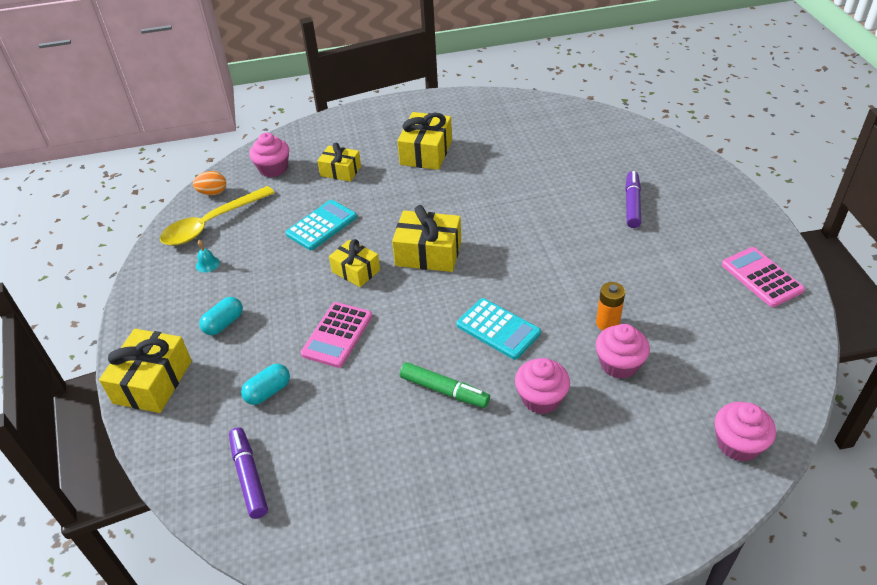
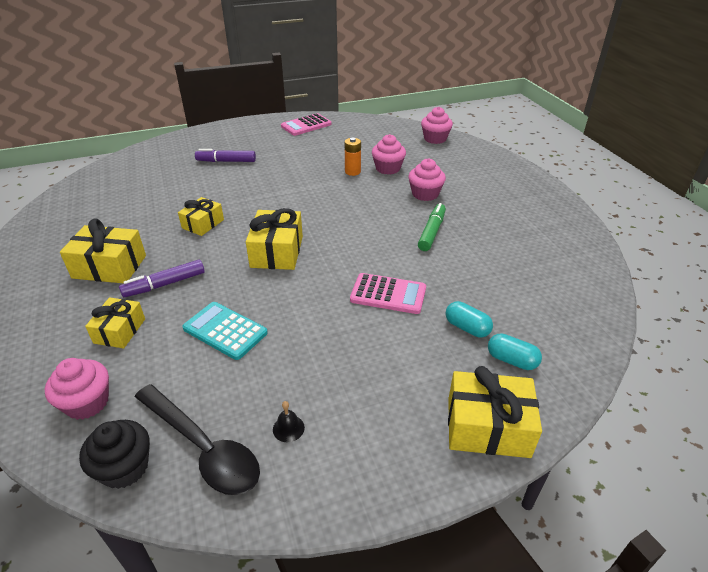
camera: 100 degrees left, 5 degrees down
yellow spoon [160,186,274,246] -> black spoon [134,384,260,495]
orange egg [193,171,226,195] -> black cupcake [79,420,150,489]
turquoise bell [196,240,220,273] -> black bell [273,401,305,442]
turquoise capsule [199,297,243,335] -> turquoise capsule moved to [488,333,542,370]
purple marker [229,427,268,519] -> purple marker moved to [119,260,205,297]
yellow gift [329,239,380,287] -> yellow gift moved to [178,197,224,236]
turquoise calculator [457,298,541,360] -> none

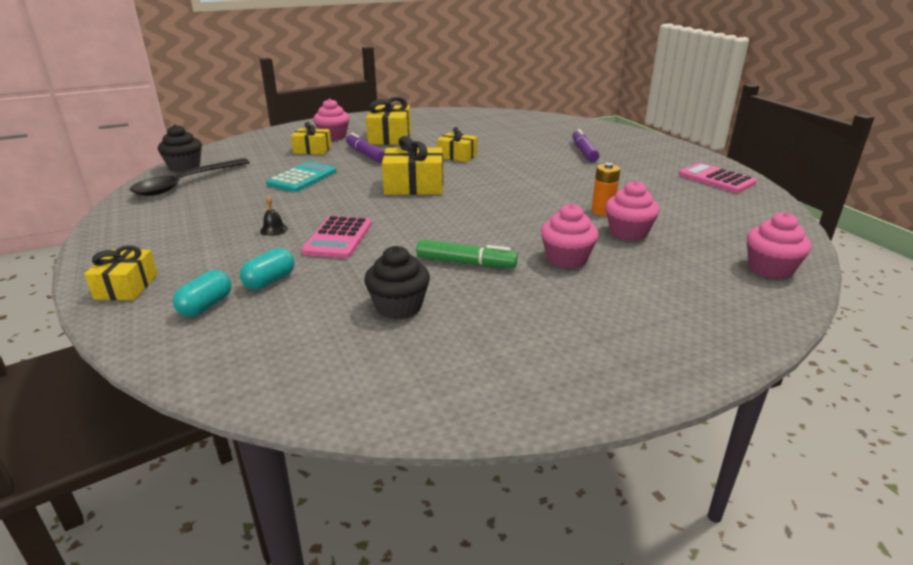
camera: 85 degrees right, 10 degrees down
pink cupcake [45,358,109,420] -> pink cupcake moved to [313,98,350,140]
black bell [273,401,305,442] -> black bell moved to [260,195,288,236]
yellow gift [448,366,542,458] -> yellow gift [84,245,158,300], size x0.64
none -> black cupcake [364,246,430,320]

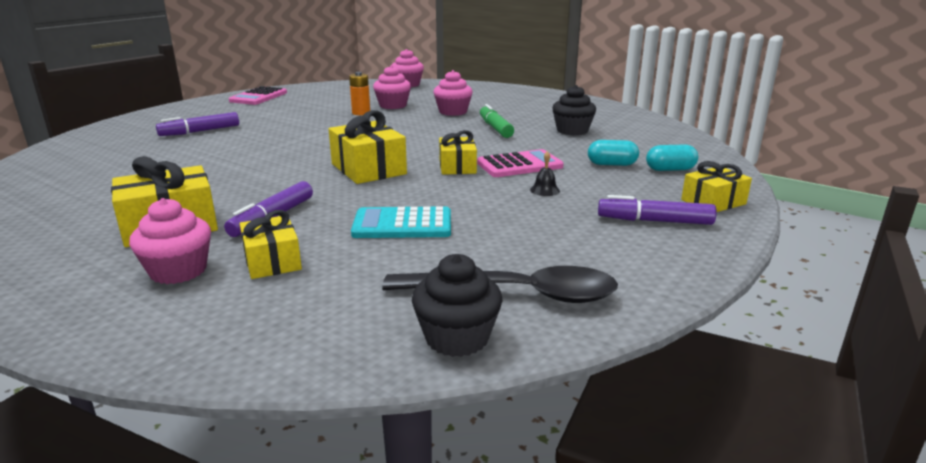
camera: 120 degrees left, 5 degrees down
yellow gift [437,127,477,162] -> yellow gift moved to [439,130,477,175]
none -> purple marker [598,195,717,225]

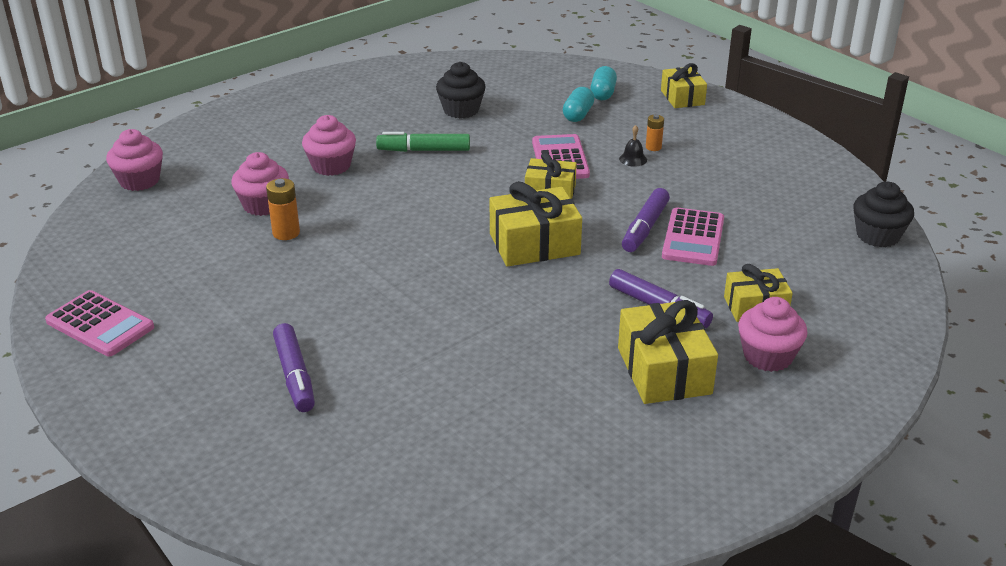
camera: 75 degrees left, 10 degrees up
turquoise calculator [351,206,451,238] -> pink calculator [662,207,724,266]
black spoon [382,266,618,303] -> none
purple marker [598,195,717,225] -> purple marker moved to [622,188,670,252]
none -> orange battery [646,115,664,151]

